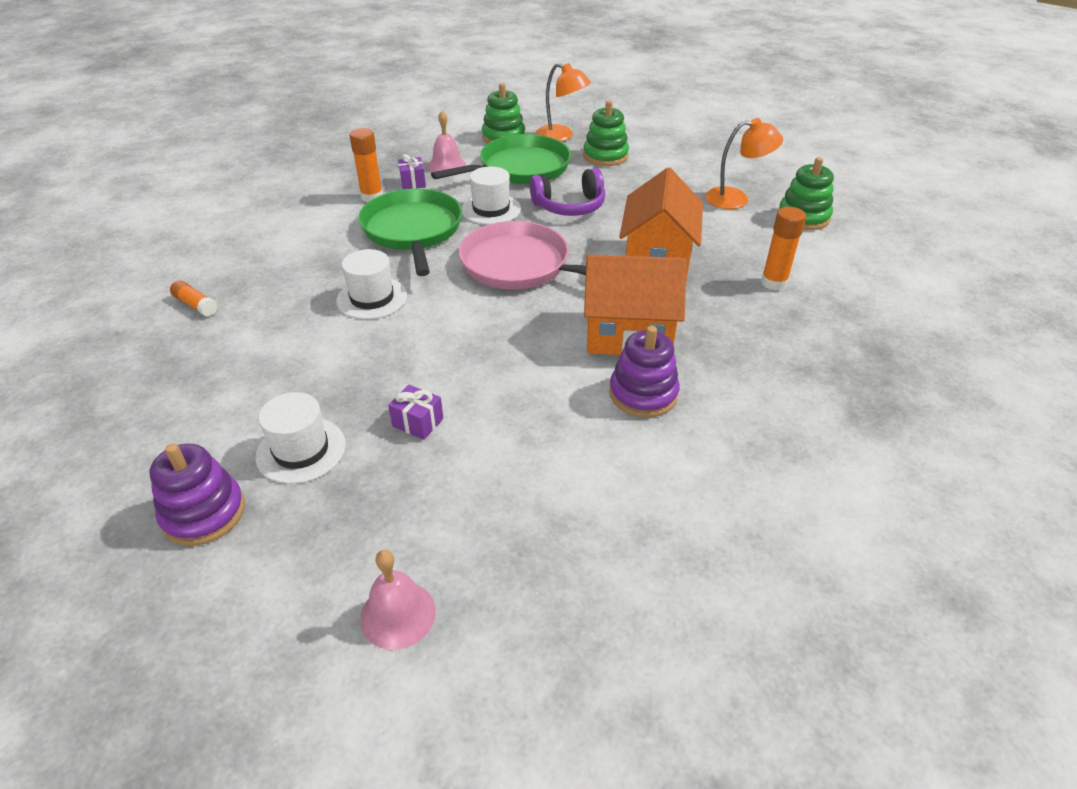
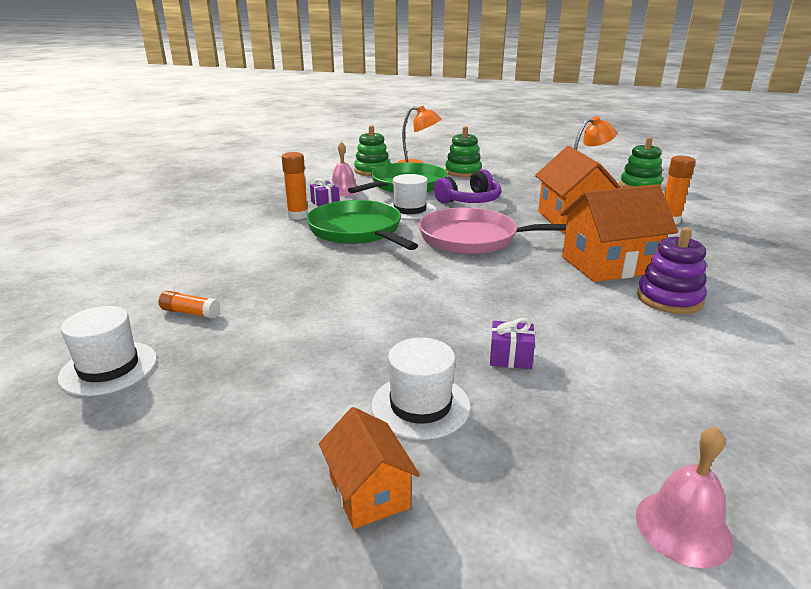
camera: 20 degrees left, 15 degrees down
purple stacking toy [150,443,245,546] -> orange house [319,407,420,529]
white hat [336,249,407,319] -> white hat moved to [58,306,157,396]

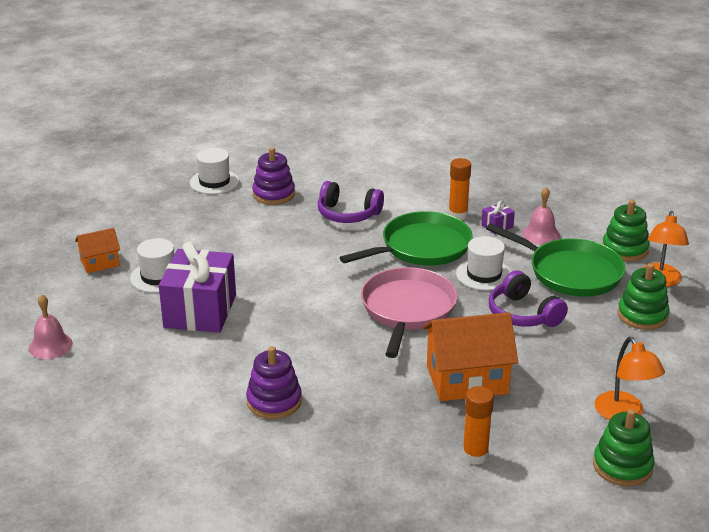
camera: 90 degrees right, 5 degrees up
orange glue stick [159,291,220,318] -> purple stacking toy [252,147,295,205]
purple gift [490,318,535,369] -> purple gift [159,242,236,333], size x2.44
orange house [560,184,678,282] -> none
none -> purple headphones [318,181,384,223]

